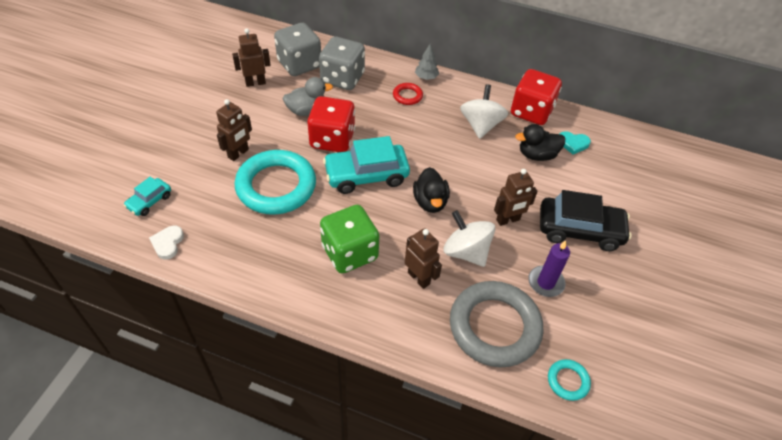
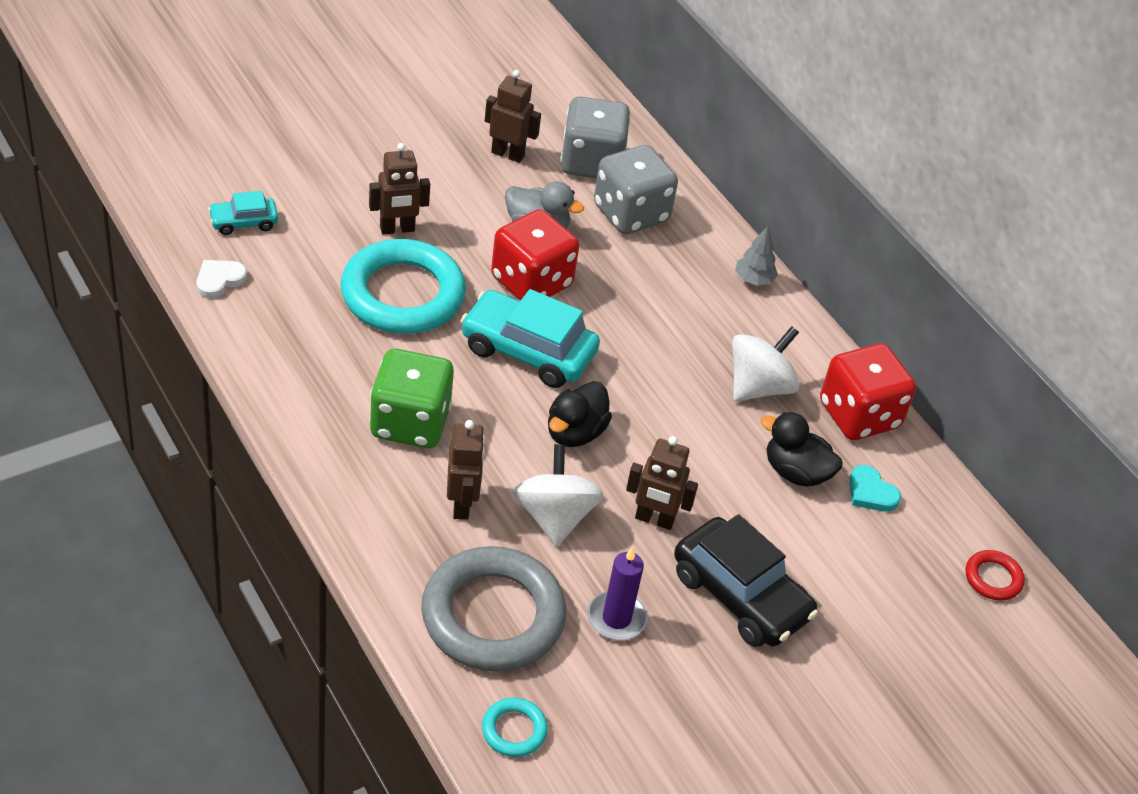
camera: 35 degrees right, 5 degrees down
red ring [393,83,423,105] -> red ring moved to [966,550,1025,601]

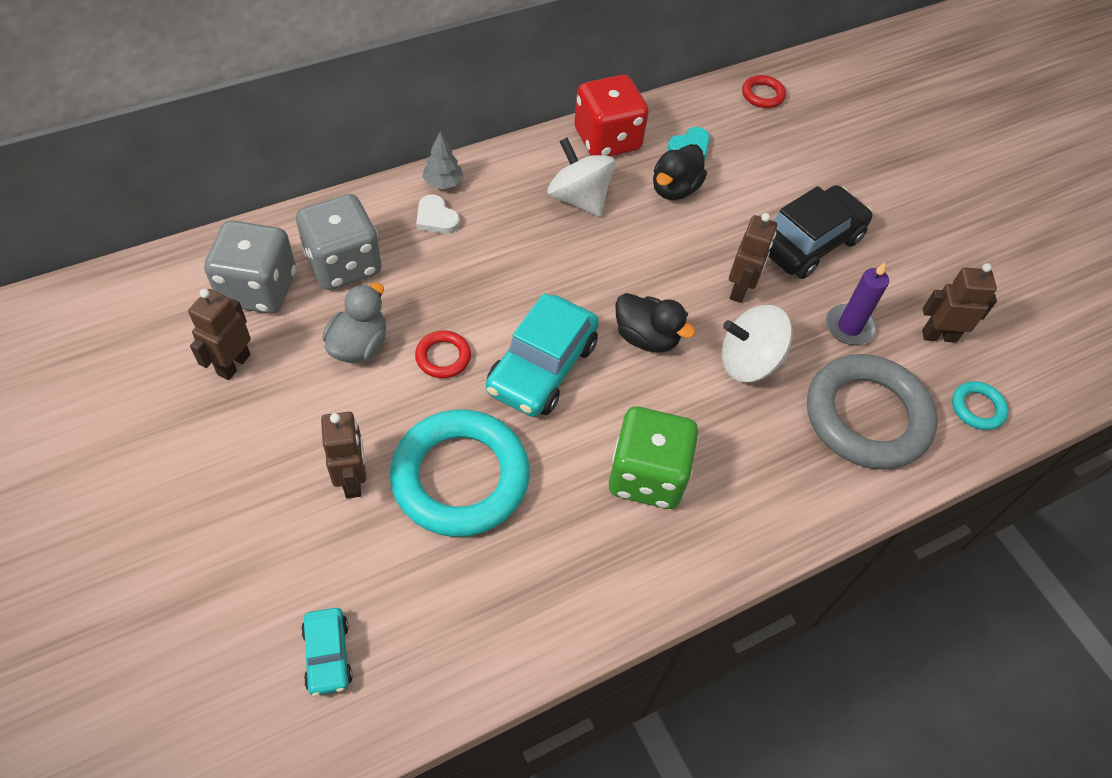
camera: 85 degrees left, 10 degrees up
white heart [196,260,247,299] -> white heart moved to [416,194,460,234]
brown robot [447,420,485,520] -> brown robot moved to [922,263,997,343]
red dice [491,209,579,301] -> red ring [415,331,471,378]

